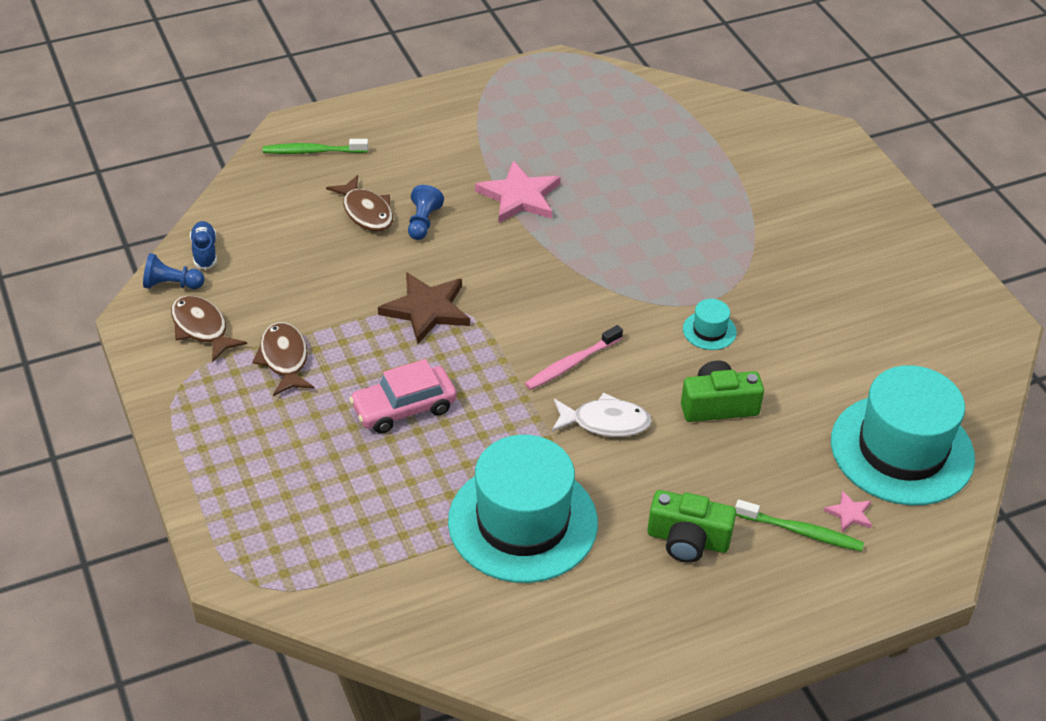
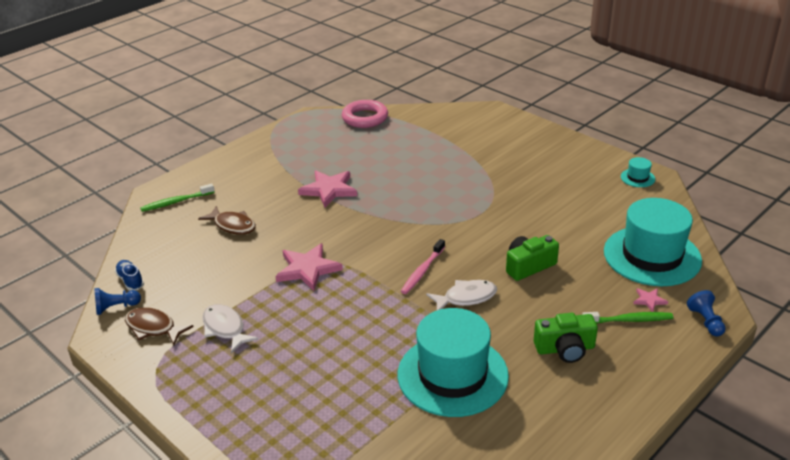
camera: 20 degrees left, 10 degrees down
brown fish [252,322,315,396] -> white fish [203,304,259,353]
pink car [349,359,457,433] -> none
brown star [378,272,470,344] -> pink star [275,243,343,291]
blue pawn [408,185,444,240] -> blue pawn moved to [687,290,726,337]
turquoise hat [683,299,737,350] -> turquoise hat moved to [621,157,655,187]
none -> pink ring [342,100,388,128]

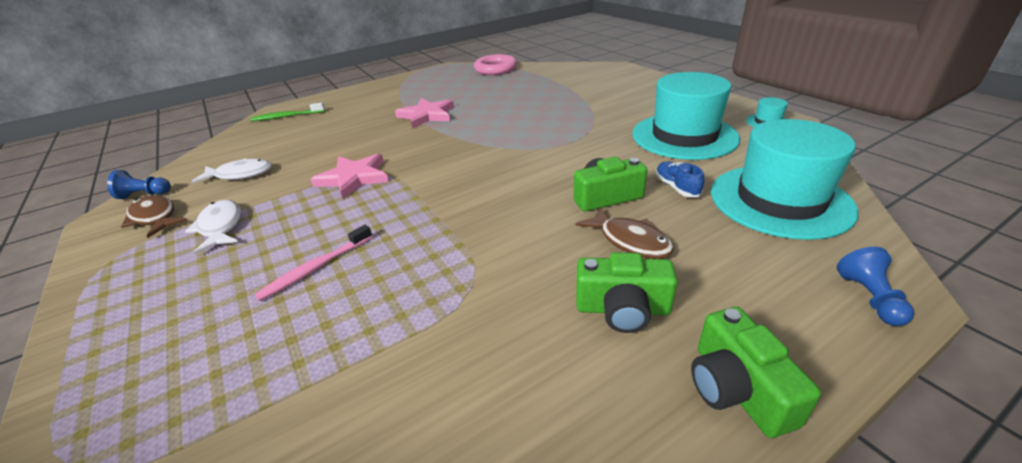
camera: 15 degrees right, 0 degrees up
blue shoe [115,260,144,290] -> blue shoe moved to [656,161,704,197]
brown fish [198,206,256,235] -> brown fish moved to [576,207,674,259]
turquoise hat [398,308,509,417] -> turquoise hat moved to [632,72,740,160]
pink toothbrush [401,239,445,294] -> pink toothbrush moved to [254,225,372,301]
white fish [426,280,497,310] -> white fish moved to [191,158,272,183]
green toothbrush [582,312,673,324] -> none
pink star [633,288,668,312] -> none
none -> green camera [691,307,821,438]

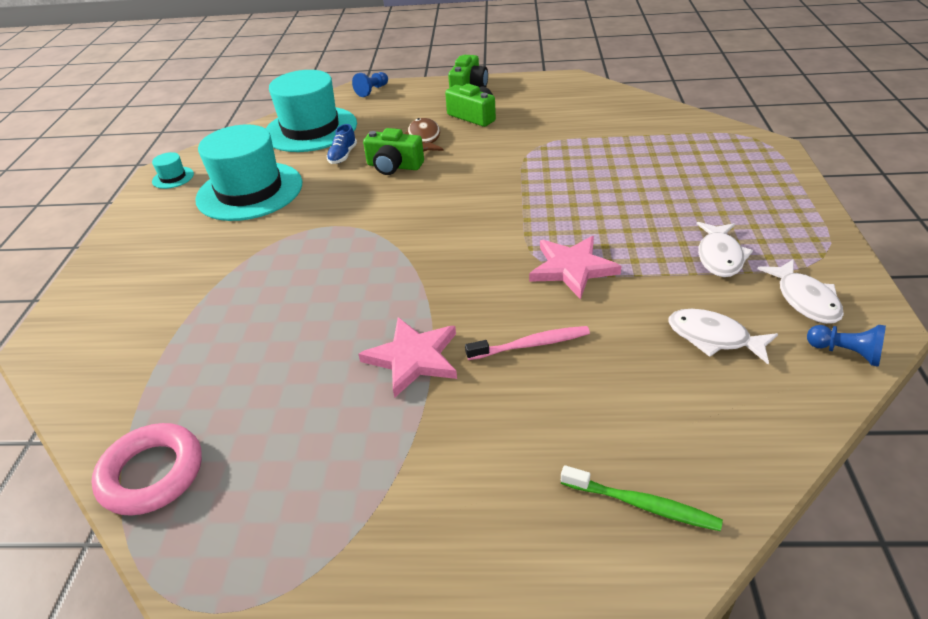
camera: 145 degrees left, 5 degrees up
brown fish [121,195,188,238] -> white fish [758,259,844,324]
pink toothbrush [254,225,372,301] -> pink toothbrush moved to [465,326,590,360]

